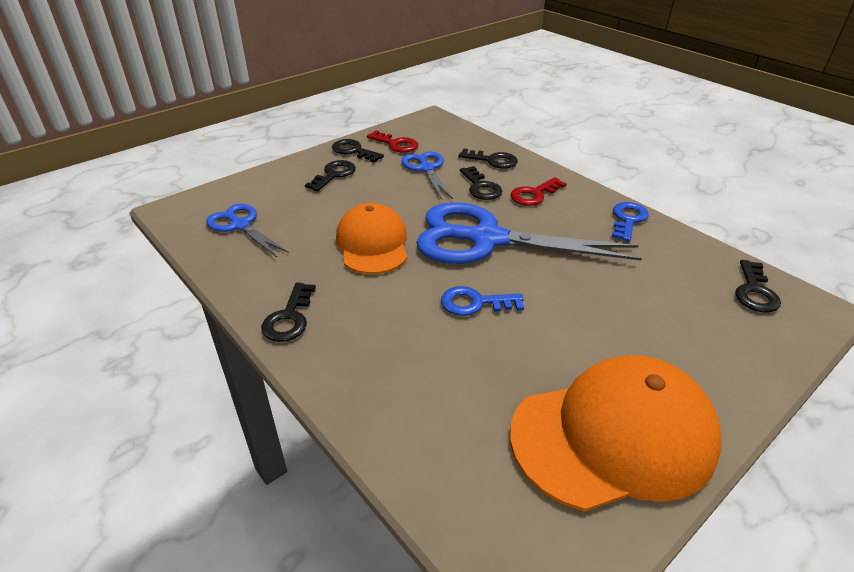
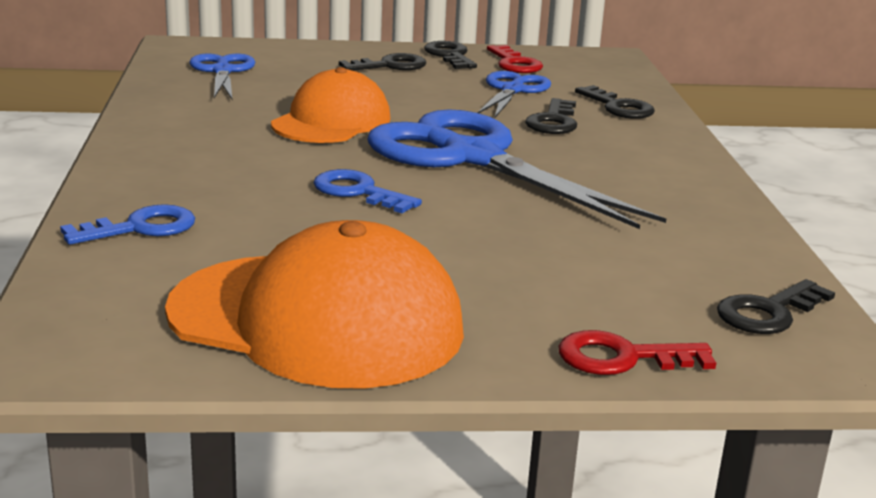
camera: 35 degrees right, 15 degrees down
black key [261,283,316,342] -> none
red key [511,177,566,206] -> red key moved to [558,330,716,375]
blue key [612,202,649,241] -> blue key moved to [60,204,195,245]

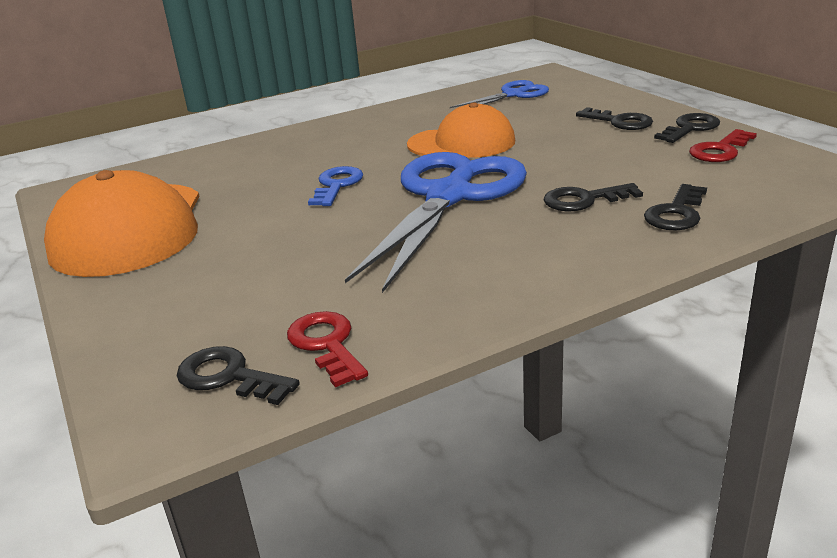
camera: 70 degrees right, 5 degrees up
blue key [60,204,195,245] -> none
blue scissors [477,71,551,119] -> none
red key [558,330,716,375] -> red key moved to [287,311,368,387]

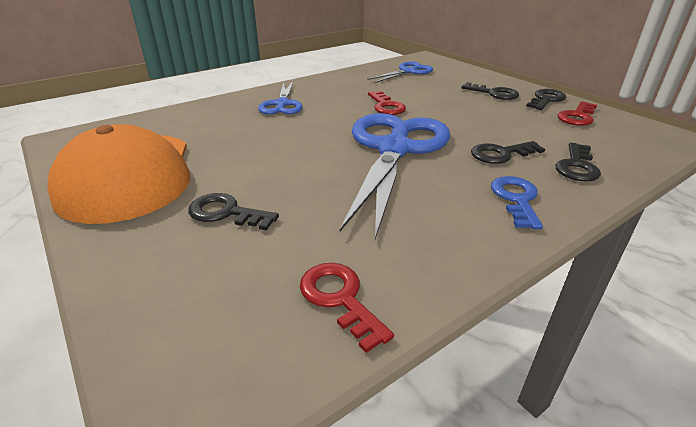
camera: 10 degrees left, 5 degrees up
black key [177,346,300,405] -> black key moved to [188,193,279,230]
blue key [308,166,363,206] -> blue key moved to [491,176,543,229]
orange cap [407,102,515,158] -> red key [368,91,406,115]
none -> blue scissors [258,82,302,114]

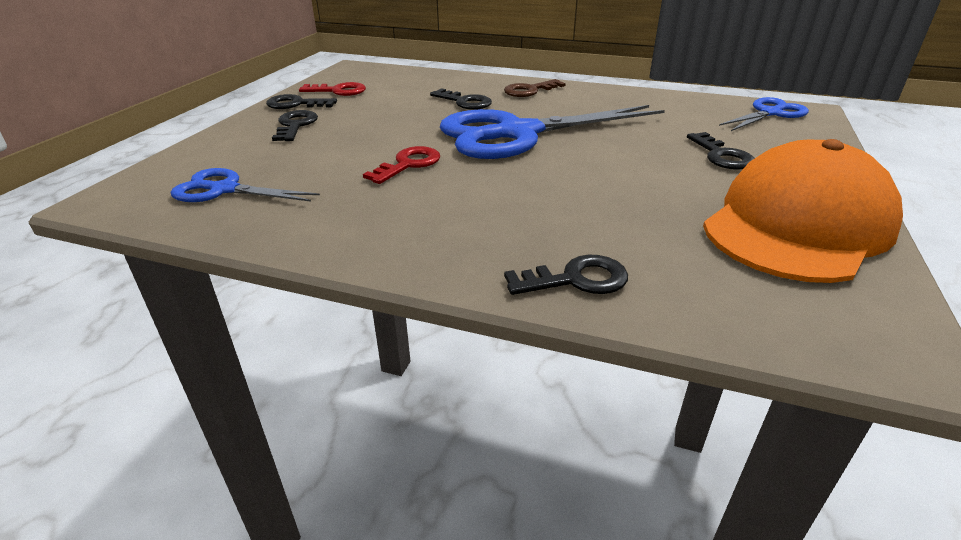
camera: 125 degrees left, 0 degrees up
blue scissors [258,82,302,114] -> blue scissors moved to [719,97,809,131]
red key [300,263,394,353] -> none
blue key [491,176,543,229] -> brown key [504,79,566,97]
black key [555,143,601,181] -> black key moved to [504,255,628,295]

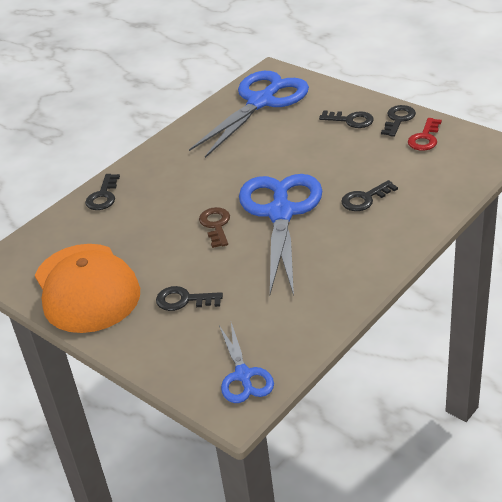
camera: 115 degrees right, 5 degrees up
blue scissors [171,168,320,202] -> blue scissors [189,71,309,158], size x1.95
red key [363,146,440,184] -> none
brown key [504,79,566,97] -> brown key moved to [199,207,230,248]

